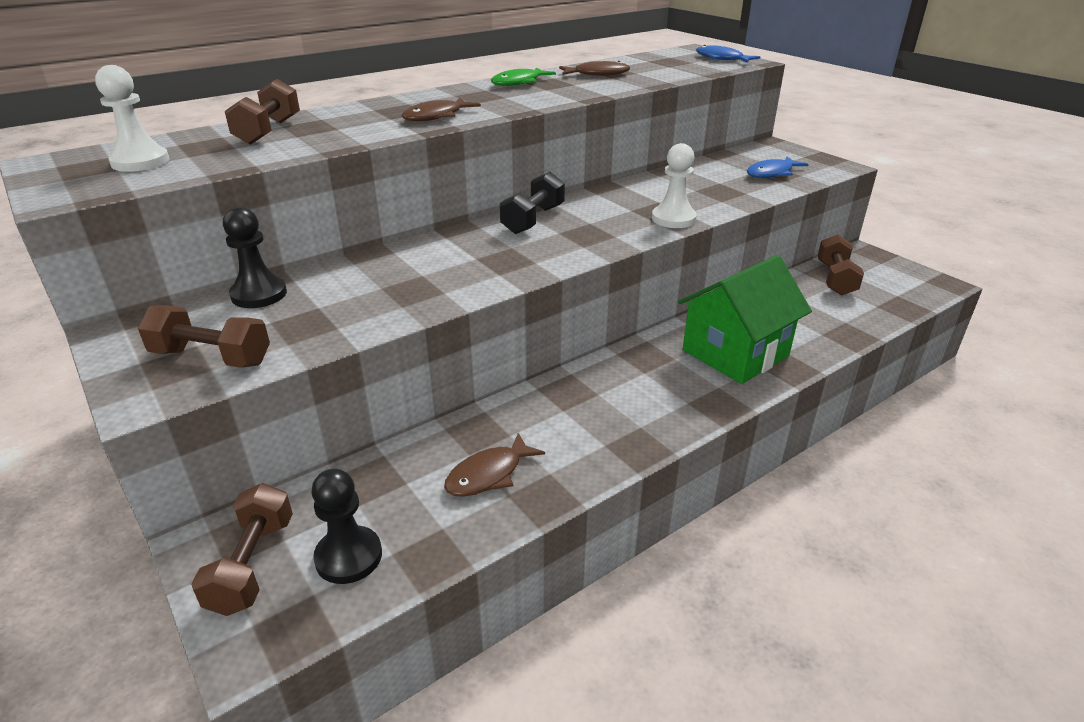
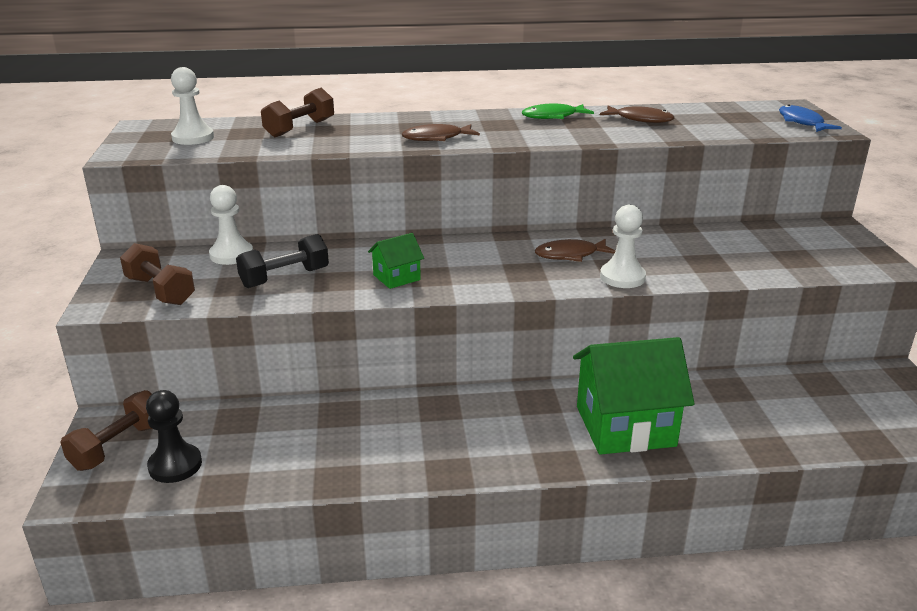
camera: 30 degrees right, 5 degrees down
black pawn [223,207,287,308] -> white pawn [209,185,253,265]
brown fish [444,433,545,497] -> brown fish moved to [535,239,615,262]
black dumbbell [500,172,565,234] -> black dumbbell moved to [236,234,329,288]
blue fish [747,157,809,178] -> none
brown dumbbell [817,234,864,296] -> none
none -> green house [368,233,424,289]

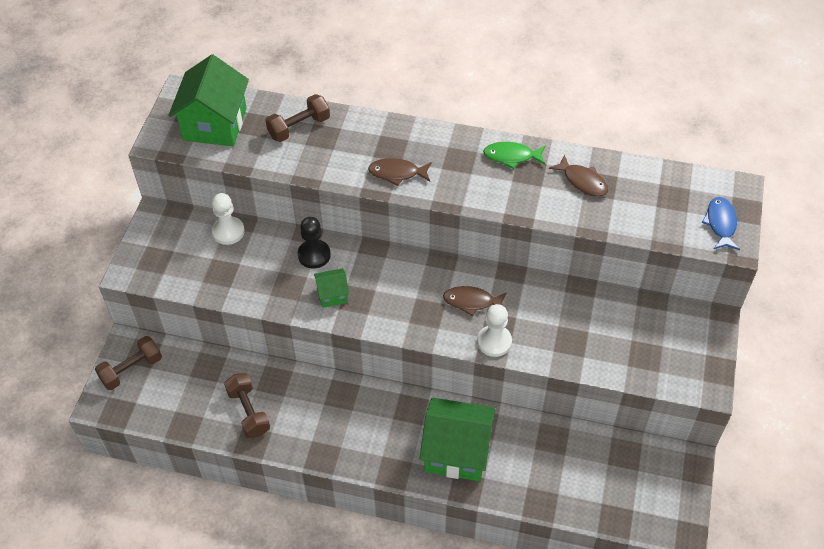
camera: 20 degrees right, 25 degrees up
brown dumbbell [120,243,195,305] -> brown dumbbell moved to [224,373,270,438]
black pawn [146,390,202,483] -> black pawn moved to [298,217,331,268]
white pawn [171,67,214,145] -> green house [168,54,249,146]
black dumbbell [236,234,329,288] -> none

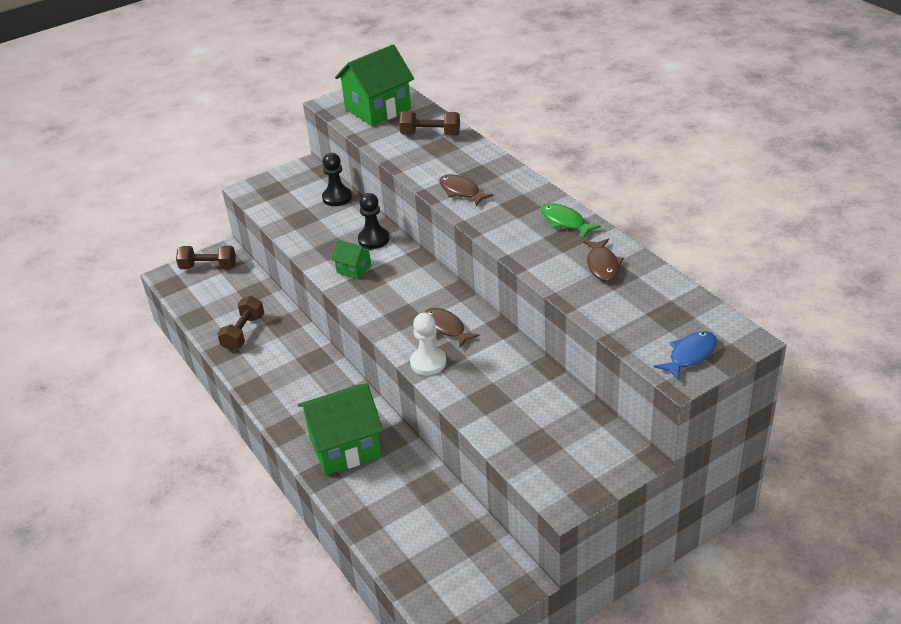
camera: 45 degrees right, 15 degrees down
white pawn [212,193,245,245] -> black pawn [322,153,352,206]
green house [419,398,495,481] -> green house turned 75 degrees counterclockwise [298,384,383,475]

